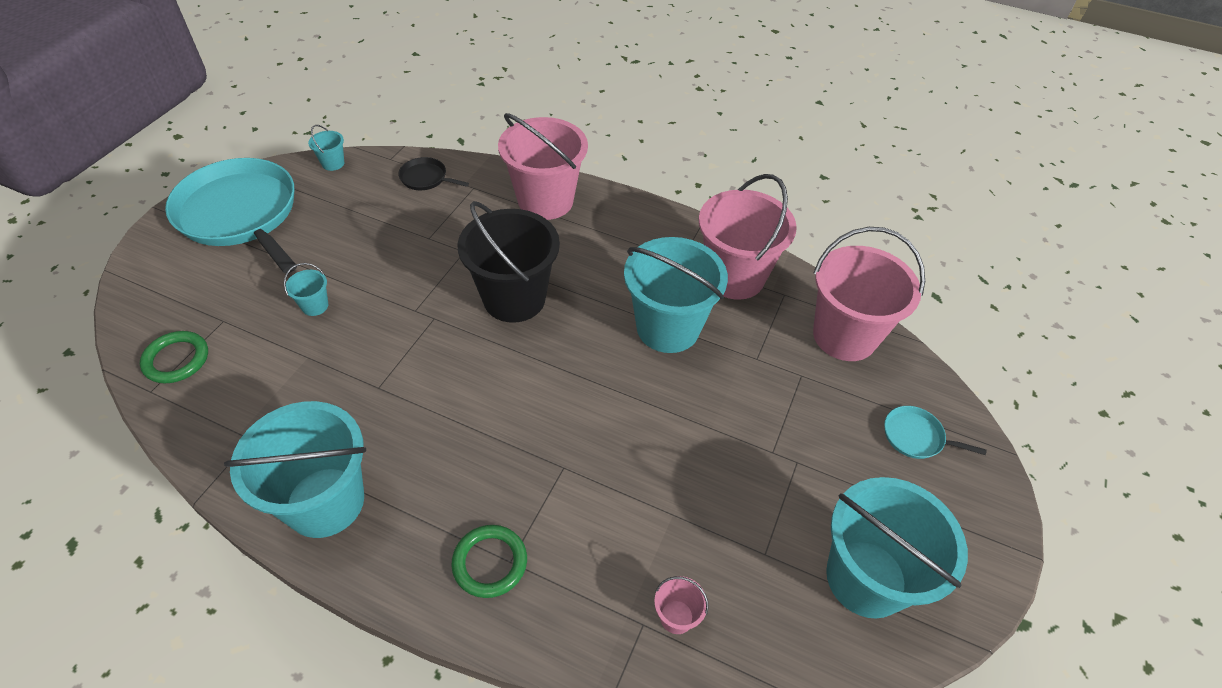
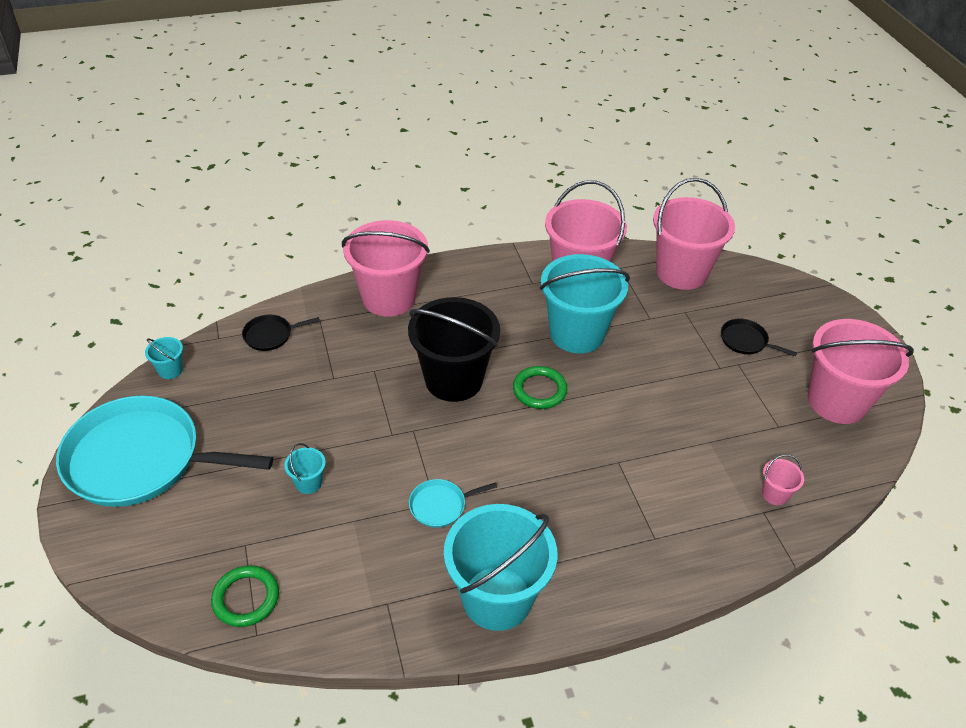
camera: 40 degrees left, 5 degrees down
green ring [451,525,527,598] -> green ring moved to [513,366,567,409]
turquoise bucket [826,477,968,619] -> pink bucket [808,319,914,424]
turquoise pan [884,406,987,459] -> turquoise pan moved to [409,479,497,528]
none -> black pan [721,319,797,356]

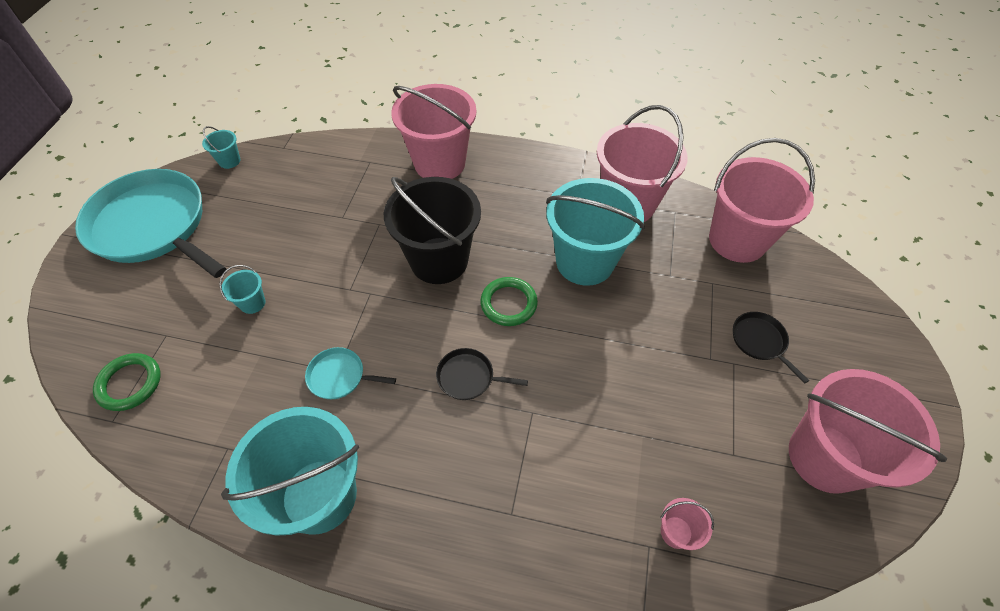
camera: 30 degrees right, 10 degrees up
black pan [242,315,320,351] -> black pan moved to [436,348,528,400]

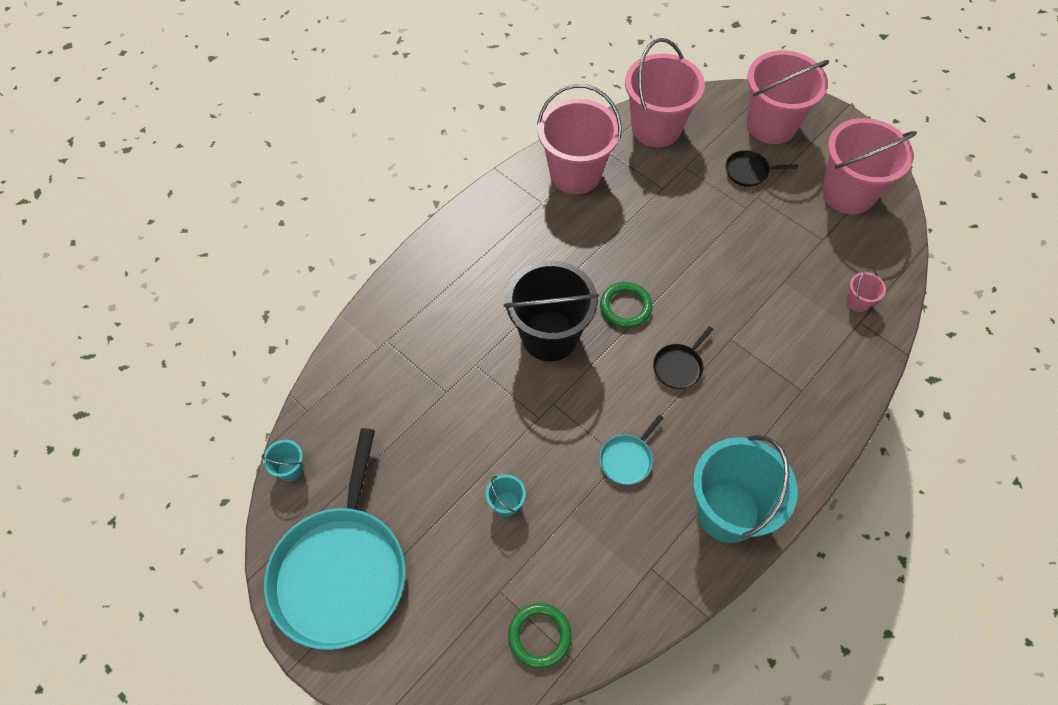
camera: 60 degrees left, 5 degrees up
turquoise pan [75,169,227,278] -> turquoise pan turned 60 degrees counterclockwise [264,428,406,650]
pink bucket [391,84,477,179] -> pink bucket moved to [747,51,829,144]
turquoise bucket [546,178,645,286] -> none

